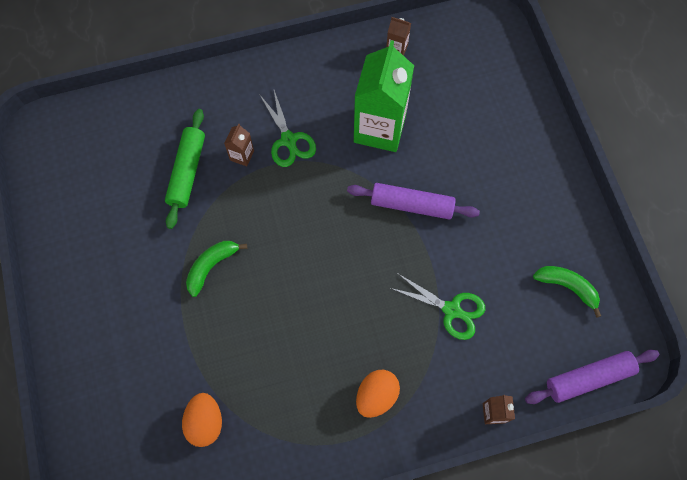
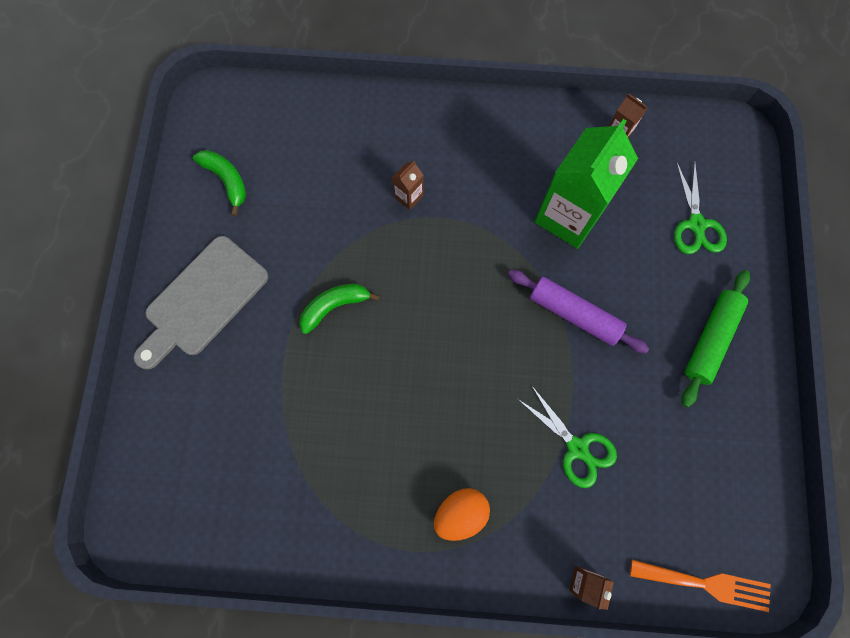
camera: 20 degrees right, 5 degrees up
green rolling pin [165,109,205,229] -> green rolling pin moved to [682,270,750,407]
orange egg [182,393,222,447] -> none
green scissors [259,90,316,167] -> green scissors moved to [674,160,727,254]
purple rolling pin [525,350,659,404] -> orange fork [630,560,771,612]
green banana [533,266,601,318] -> green banana moved to [193,150,246,216]
none -> grey cutting board [133,236,269,370]

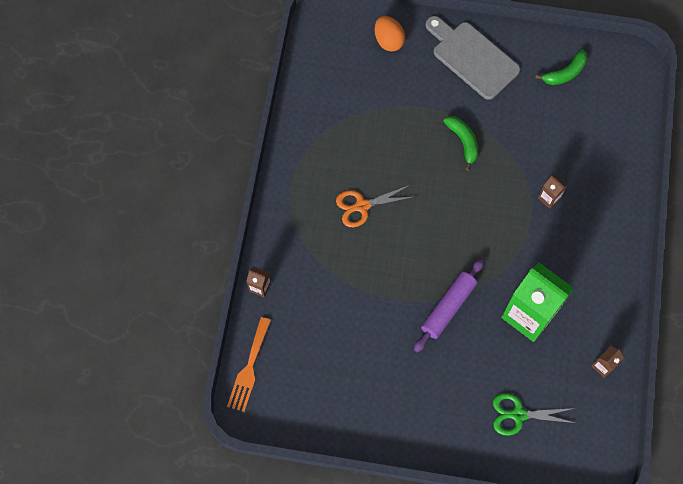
camera: 95 degrees right, 5 degrees down
orange egg [434,488,490,541] -> orange egg moved to [375,16,405,52]
green scissors [518,385,617,488] -> none
green rolling pin [682,270,750,407] -> none
none -> orange scissors [336,185,413,227]

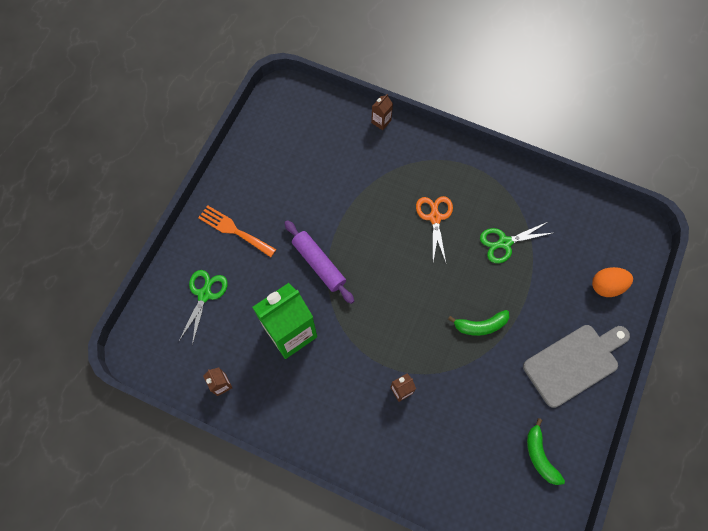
camera: 105 degrees right, 0 degrees up
orange fork [227,317,271,412] -> orange fork moved to [198,205,276,257]
none -> green scissors [480,222,552,263]

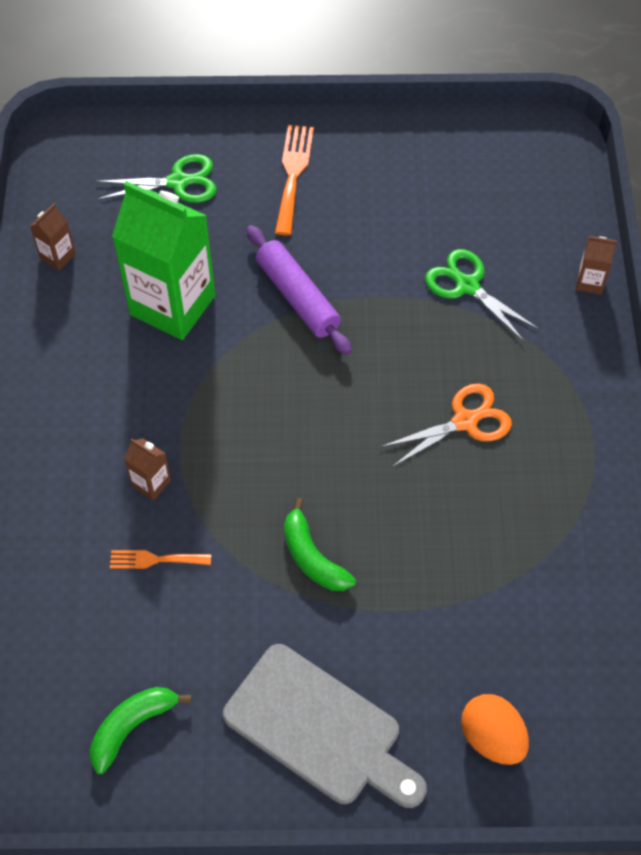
camera: 65 degrees right, 10 degrees down
purple rolling pin [284,220,354,304] -> purple rolling pin turned 60 degrees counterclockwise [247,225,352,355]
green scissors [480,222,552,263] -> green scissors moved to [425,249,540,342]
none -> orange fork [110,550,211,569]

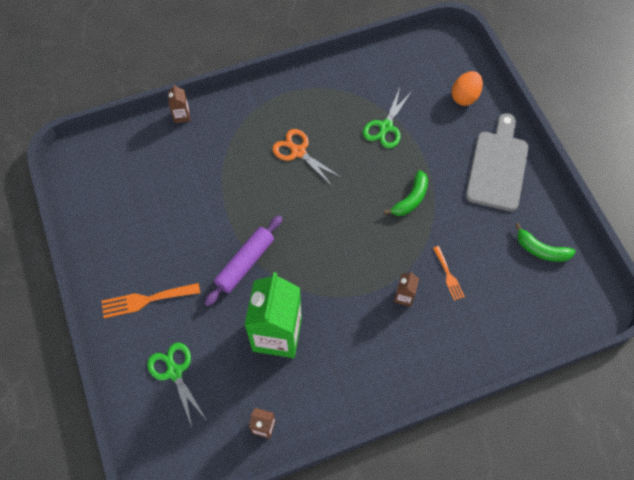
camera: 110 degrees left, 5 degrees up
green scissors [425,249,540,342] -> green scissors moved to [363,88,412,148]

